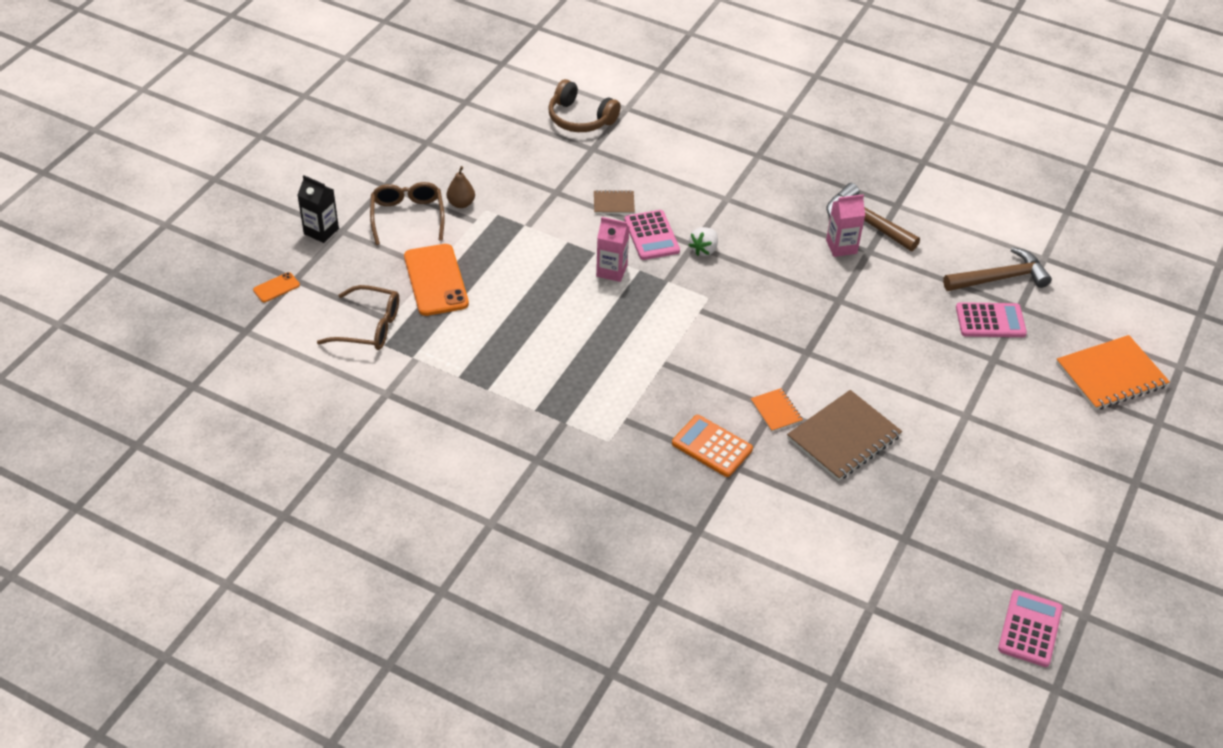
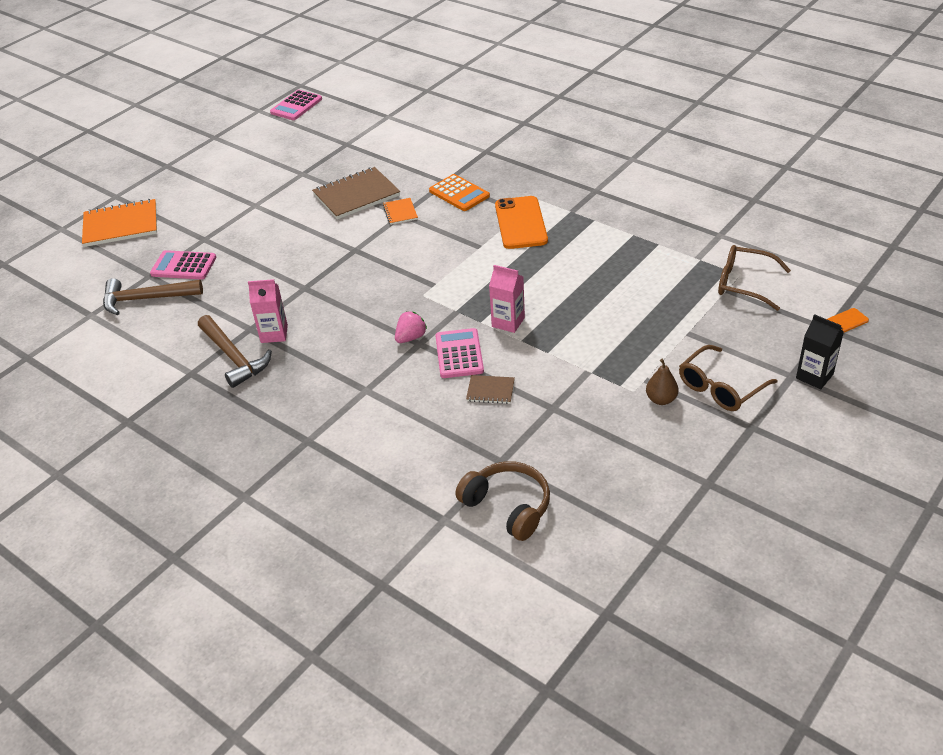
camera: 165 degrees left, 5 degrees down
brown glasses [370,182,444,245] -> brown glasses turned 45 degrees clockwise [679,345,777,411]
orange phone [404,244,469,316] -> orange phone moved to [495,196,548,249]
white strawberry [689,227,718,256] -> pink strawberry [395,311,427,343]

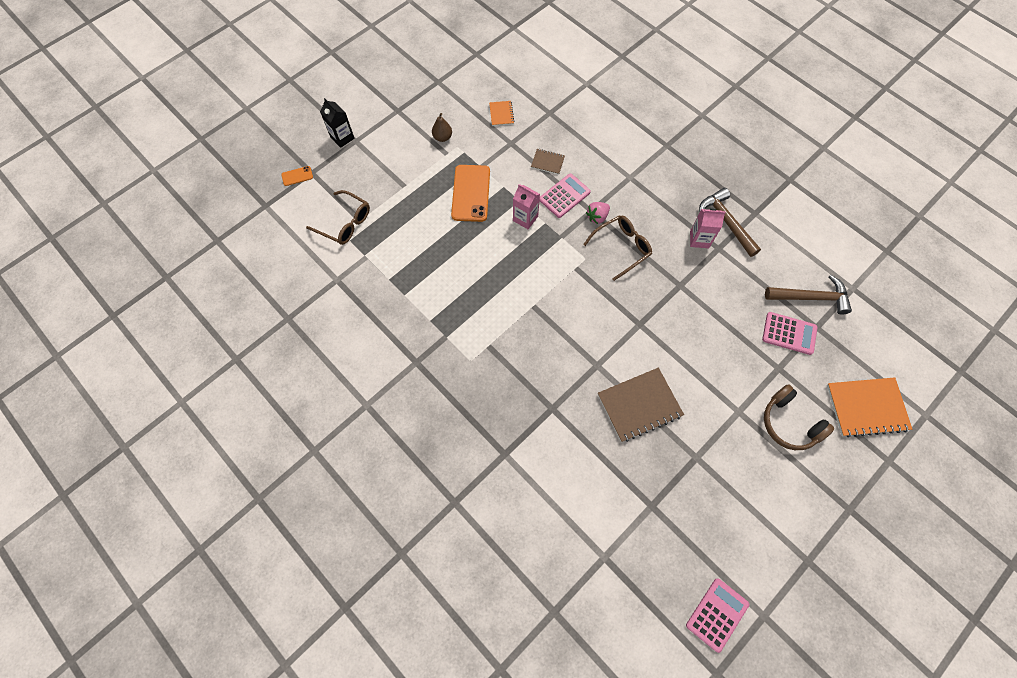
camera: 175 degrees left, 25 degrees up
orange notebook [383,198,418,225] -> orange notebook moved to [489,101,515,126]
orange calculator [429,174,490,211] -> none
pink calculator [435,328,484,378] -> pink calculator turned 135 degrees counterclockwise [539,174,591,218]
brown headphones [455,461,550,541] -> brown headphones moved to [764,384,834,450]
orange phone [495,196,548,249] -> orange phone moved to [451,165,490,222]
brown glasses [679,345,777,411] -> brown glasses moved to [583,215,652,281]

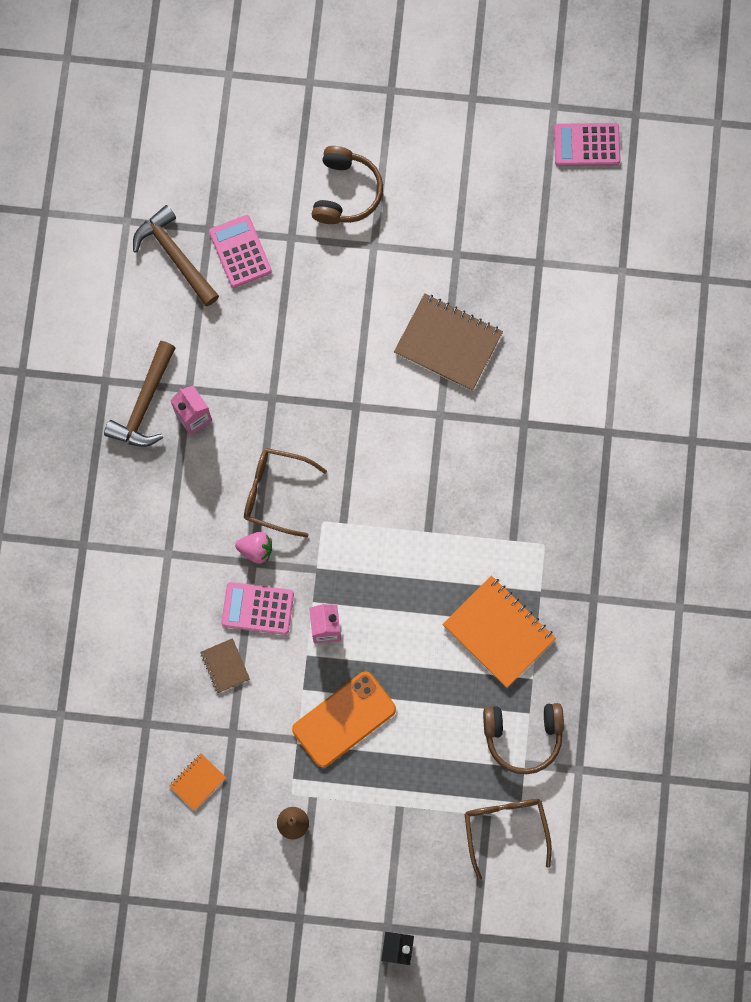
camera: 130 degrees left, 10 degrees up
orange phone [281,166,313,186] -> none
orange notebook [827,377,912,438] -> orange notebook moved to [442,575,556,688]
none -> brown headphones [483,703,564,774]

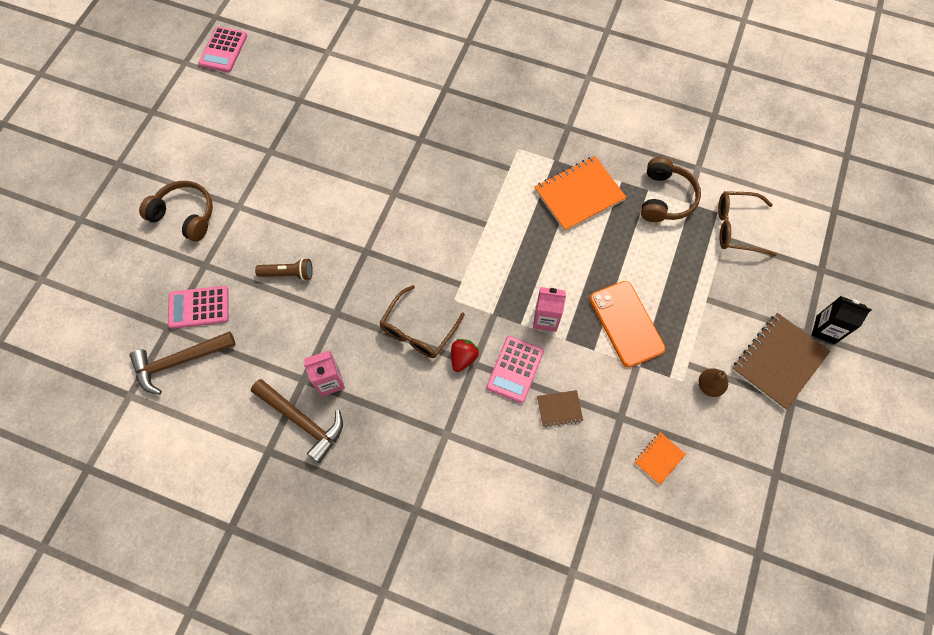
camera: 75 degrees left, 10 degrees down
orange notebook [169,753,226,811] -> orange notebook turned 75 degrees clockwise [634,432,686,485]
pink strawberry [235,532,272,564] -> red strawberry [451,339,479,372]
brown notebook [394,293,503,391] -> brown notebook moved to [732,313,830,410]
none -> brown flashlight [255,258,313,281]

